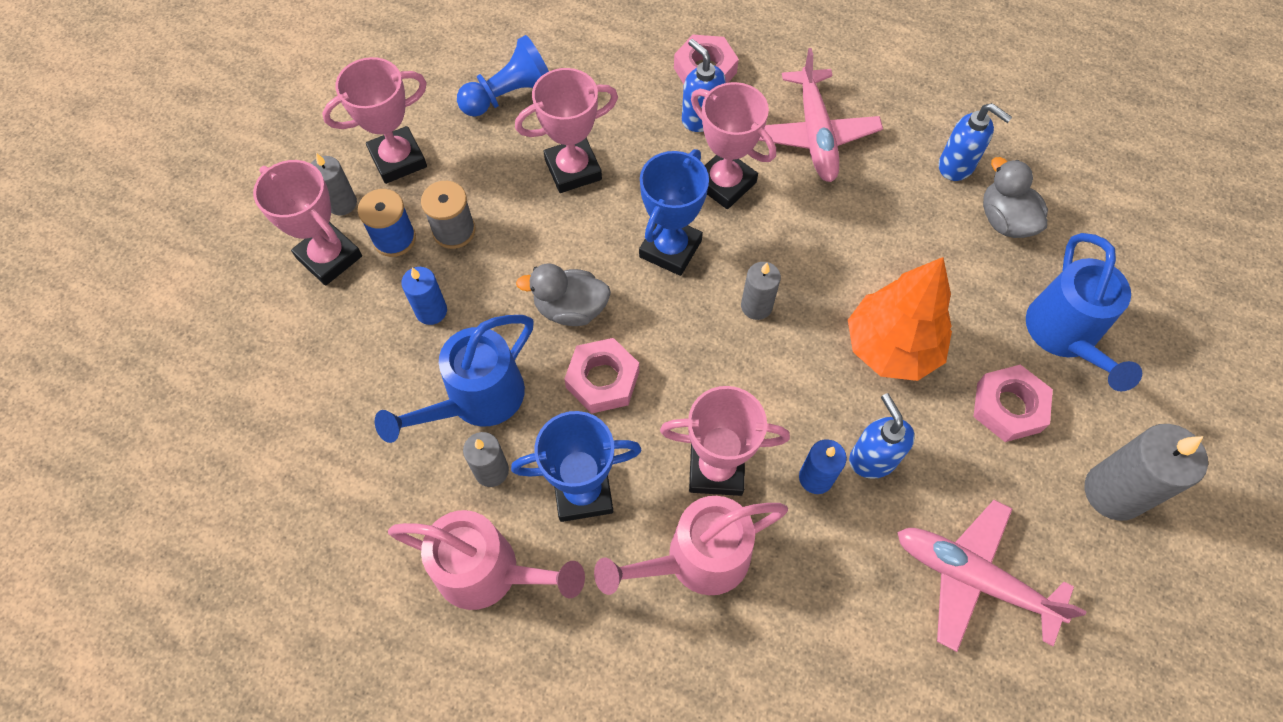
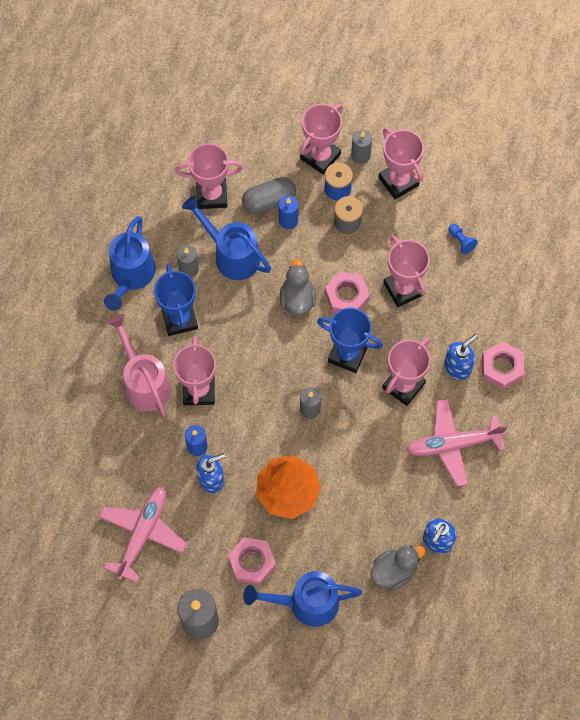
camera: 85 degrees right, 5 degrees up
pink watering can [388,510,585,610] -> blue watering can [104,216,156,311]
blue pawn [457,35,549,117] -> blue pawn [448,224,478,254], size x0.50
pink nut [564,338,639,414] -> pink nut moved to [325,271,370,313]
none -> pink trophy [175,143,243,209]
none -> grey capsule [242,177,296,214]

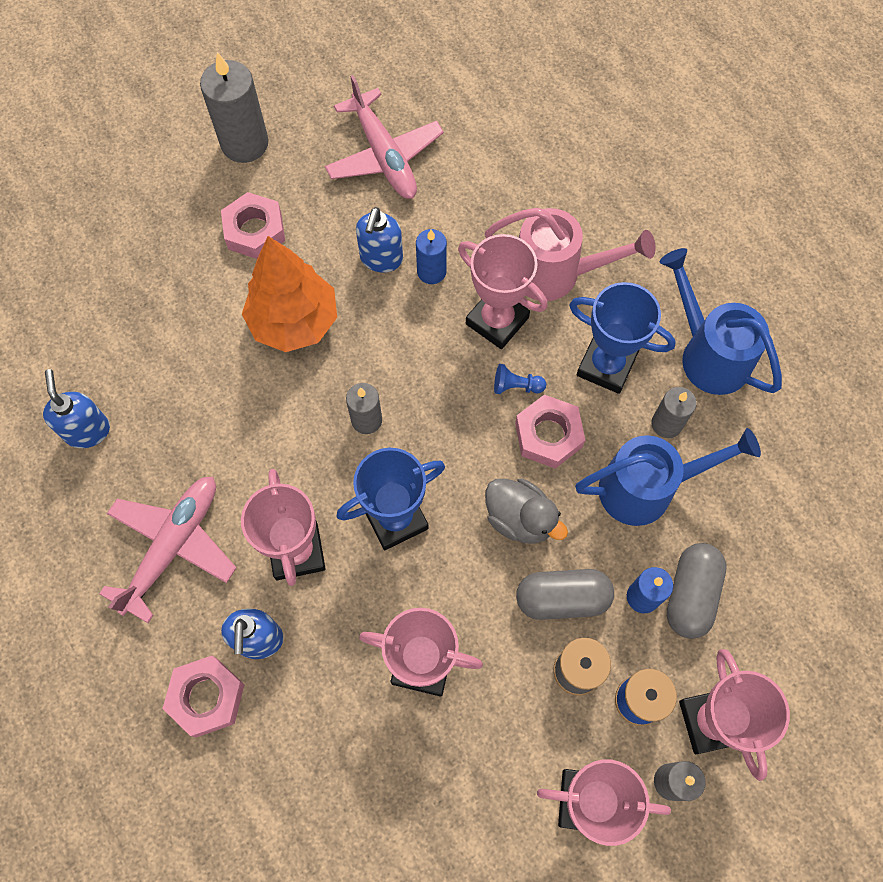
camera: 130 degrees right, 0 degrees up
pink trophy [175,143,243,209] -> none
blue watering can [243,571,362,627] -> none
pink nut [325,271,370,313] -> pink nut moved to [515,395,585,469]
grey duck [371,546,426,591] -> none
blue pawn [448,224,478,254] -> blue pawn moved to [494,364,546,394]
none -> grey capsule [516,569,614,620]

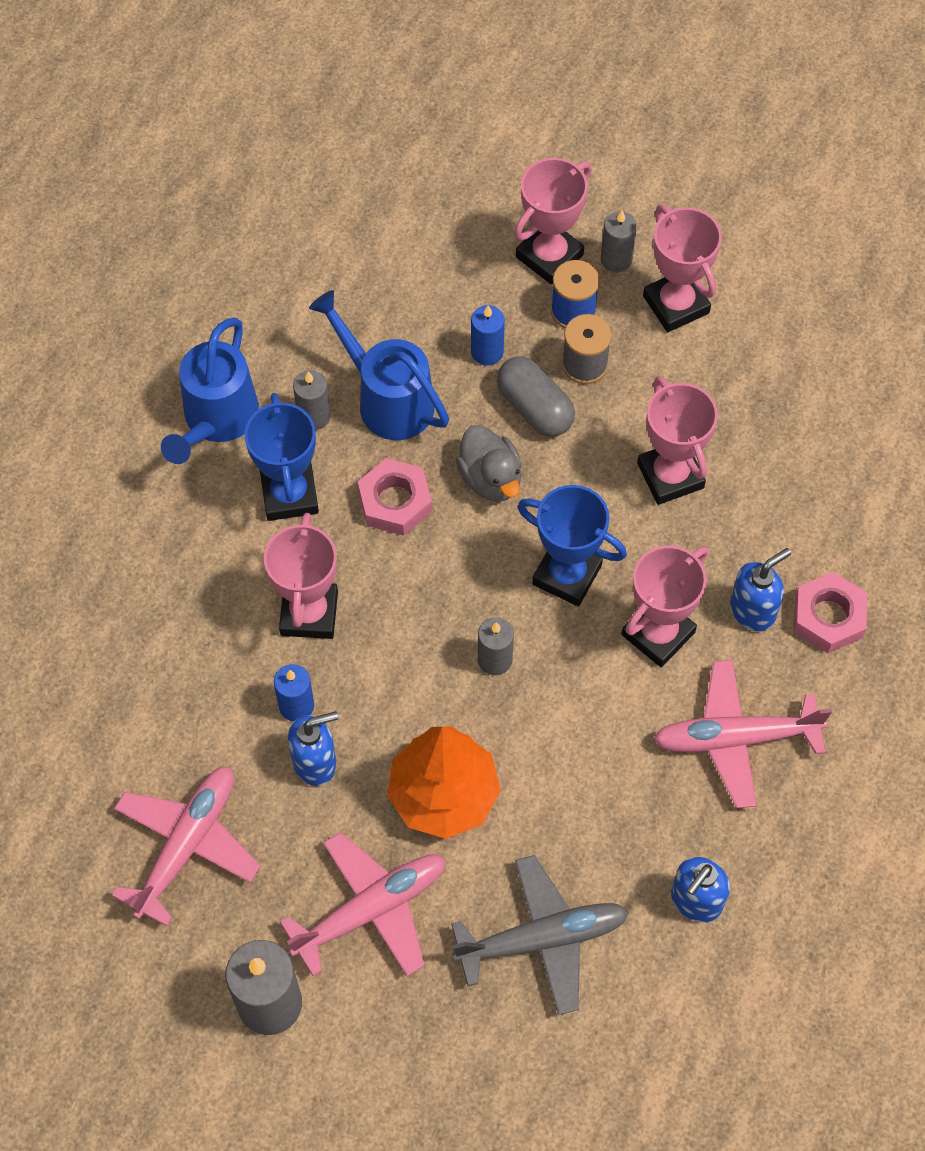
camera: 125 degrees left, 5 degrees down
pink nut [221,192,285,259] -> pink plane [280,832,446,976]
pink watering can [485,208,656,301] -> none
grey duck [485,479,568,544] -> grey duck turned 150 degrees clockwise [456,425,522,502]
blue pawn [494,364,546,394] -> none
grey capsule [667,543,727,639] -> none
none -> grey plane [451,855,629,1015]

